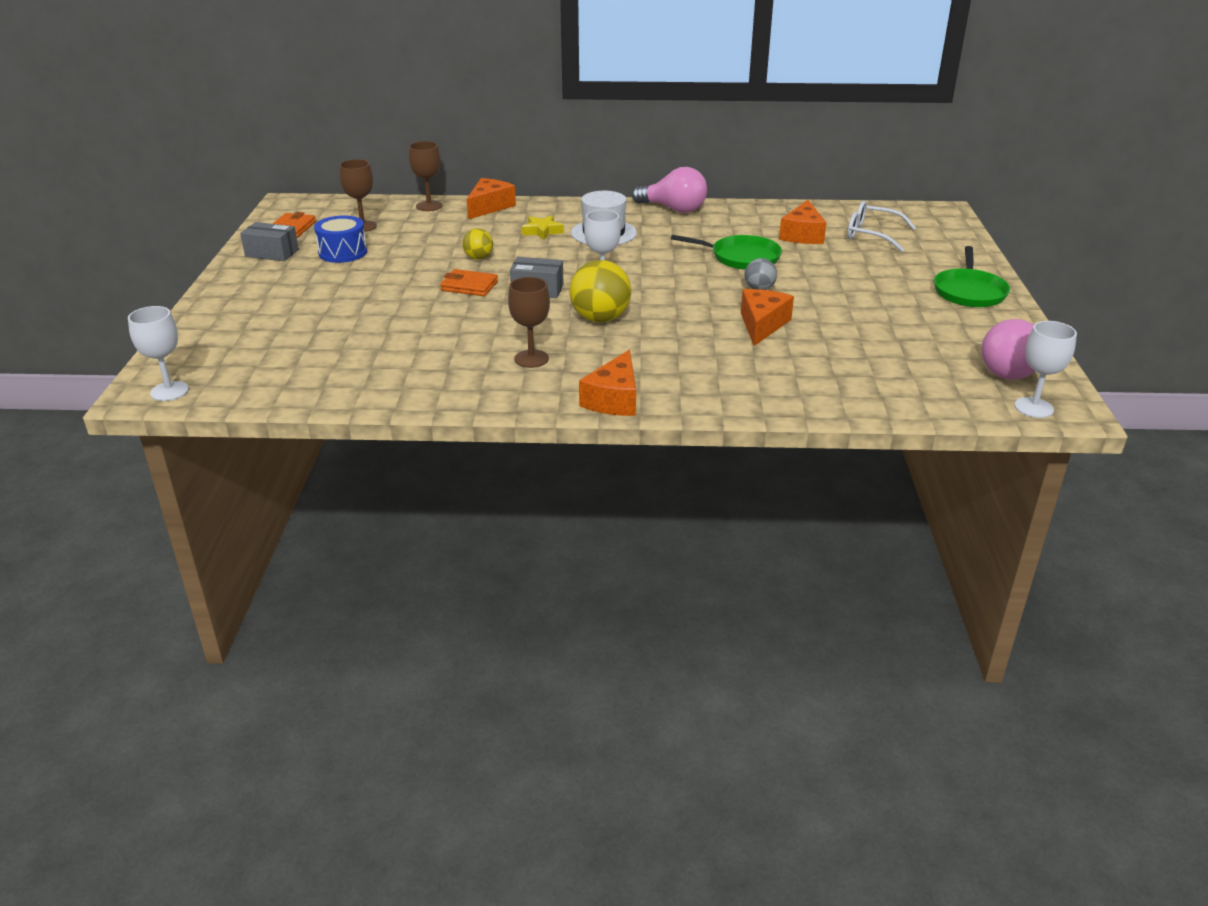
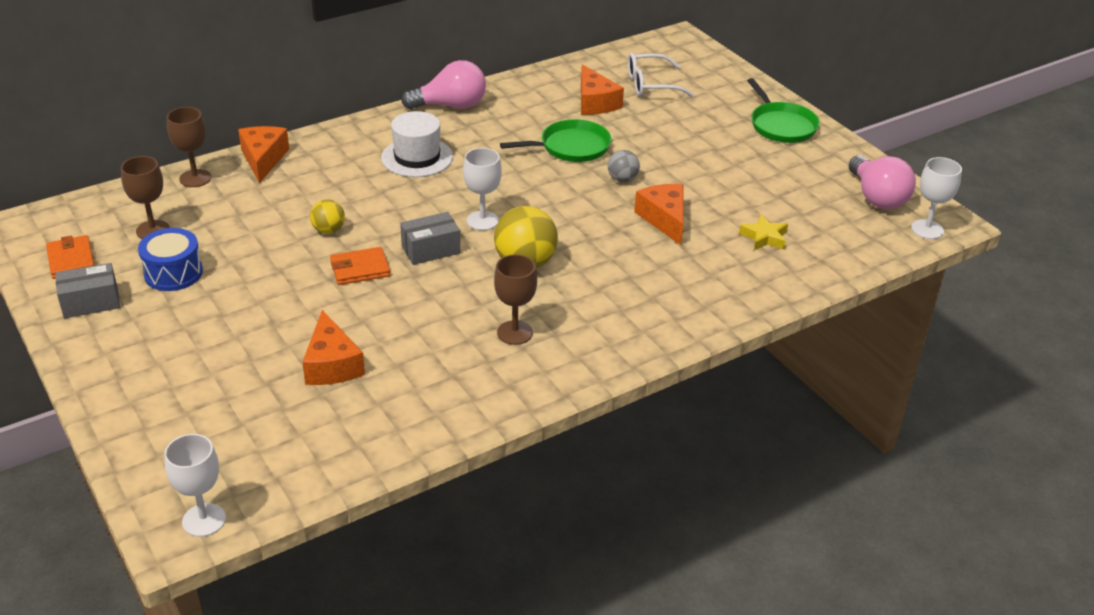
camera: 35 degrees left, 5 degrees up
yellow star [522,215,564,240] -> yellow star moved to [739,214,788,250]
orange cheese [579,350,636,416] -> orange cheese moved to [302,310,365,385]

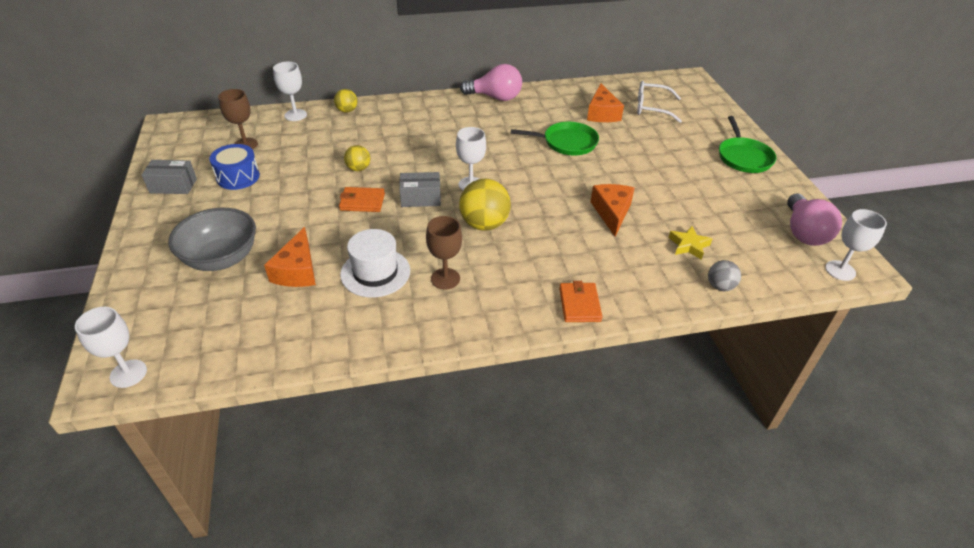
camera: 20 degrees right, 5 degrees up
orange wallet [46,235,95,279] -> orange wallet moved to [559,281,603,322]
brown goblet [167,107,211,187] -> white goblet [273,62,307,121]
orange cheese [238,126,289,183] -> yellow ball [334,89,358,113]
white hat [381,111,453,177] -> white hat moved to [340,229,410,297]
grey ball [608,150,640,182] -> grey ball moved to [708,260,741,291]
none -> grey bowl [168,208,256,271]

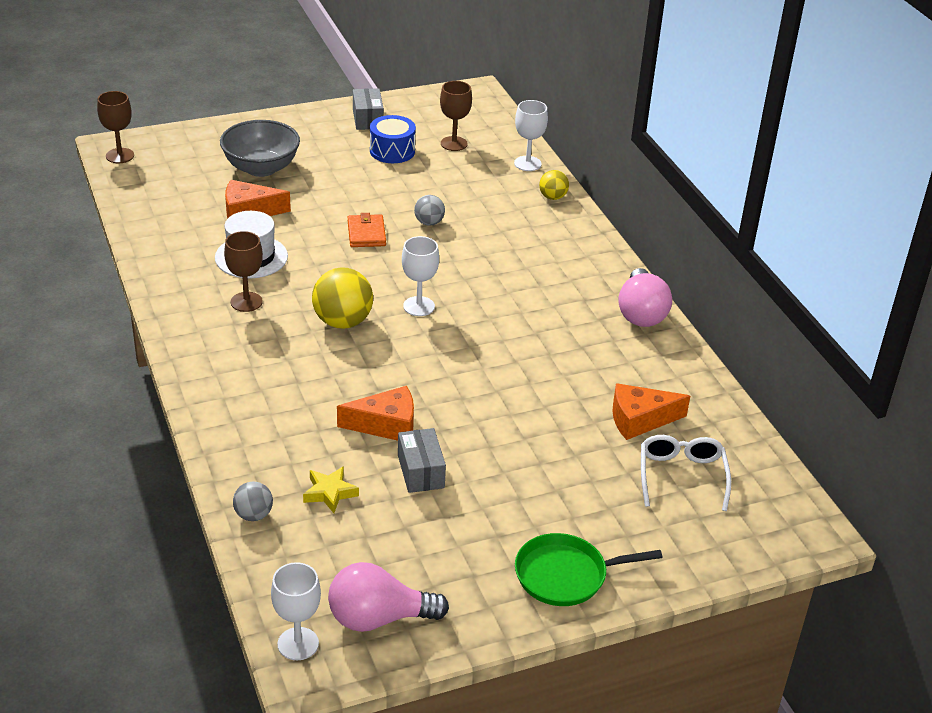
camera: 80 degrees right, 5 degrees down
white goblet [75,307,147,388] -> brown goblet [97,91,134,163]
yellow ball [344,145,370,171] -> grey ball [414,195,445,226]
grey box [399,172,441,207] -> grey box moved to [398,428,446,493]
green pan [511,122,599,155] -> none
orange wallet [559,281,603,322] -> none

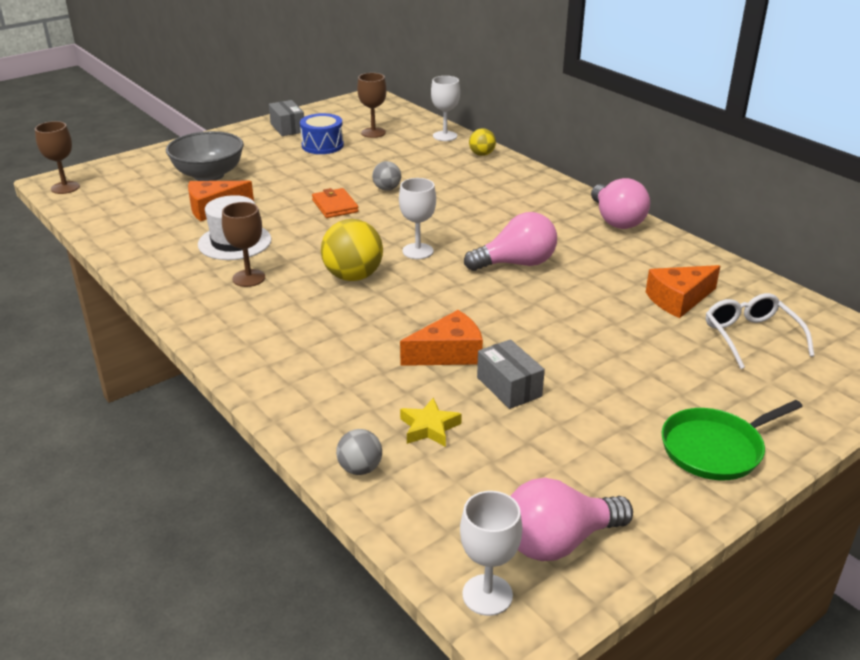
camera: 15 degrees left, 5 degrees down
none -> pink light bulb [464,212,557,271]

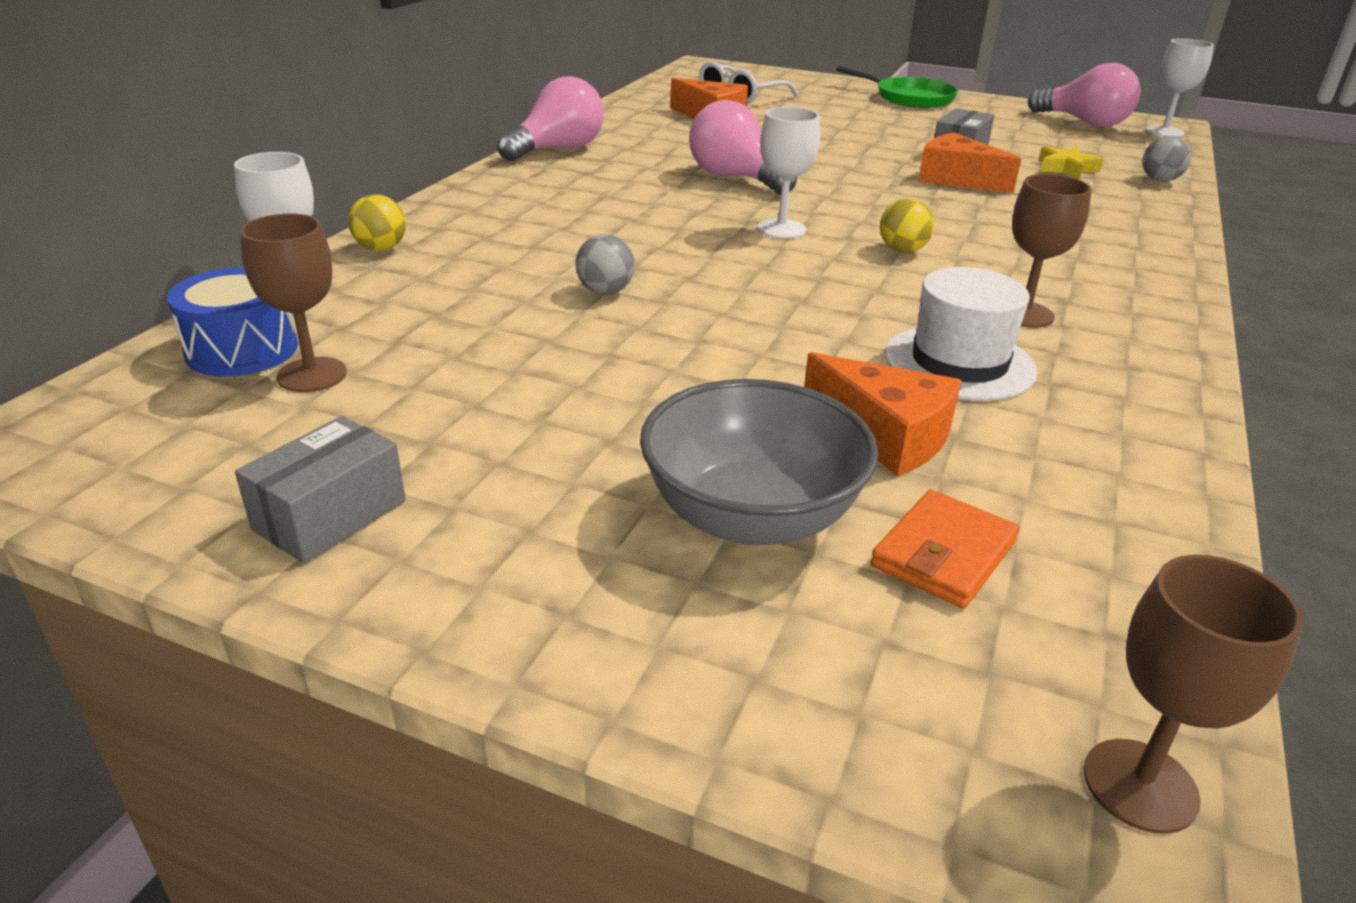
camera: 120 degrees left, 0 degrees up
blue drum [300,113,344,154] -> blue drum moved to [167,267,298,377]
orange wallet [312,188,359,218] -> orange wallet moved to [871,489,1019,608]
yellow ball [321,219,383,281] -> yellow ball [880,198,934,253], size x0.56

